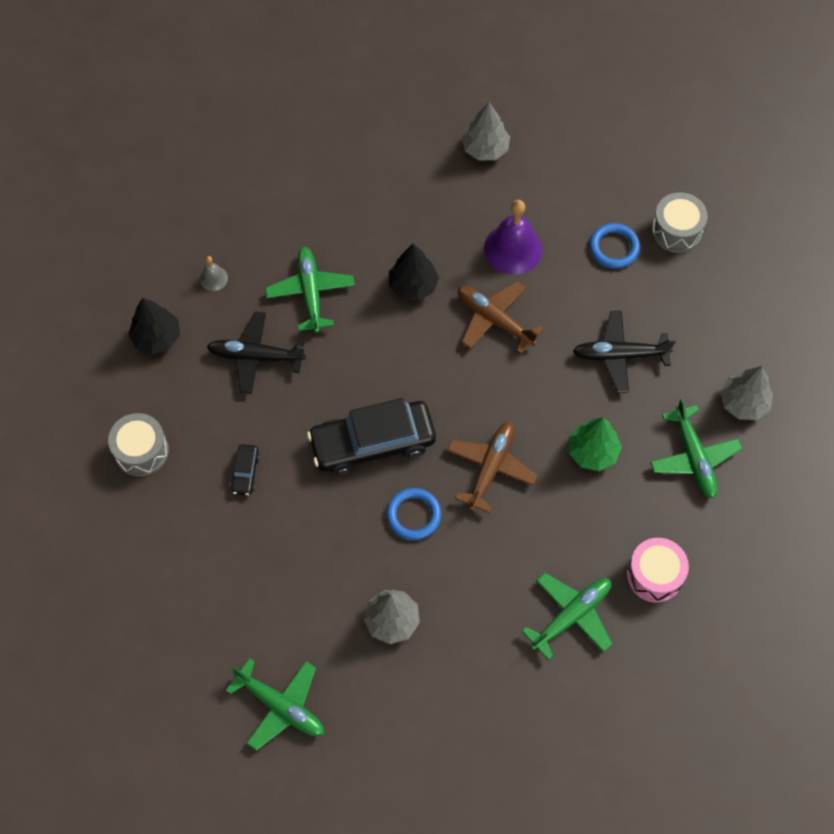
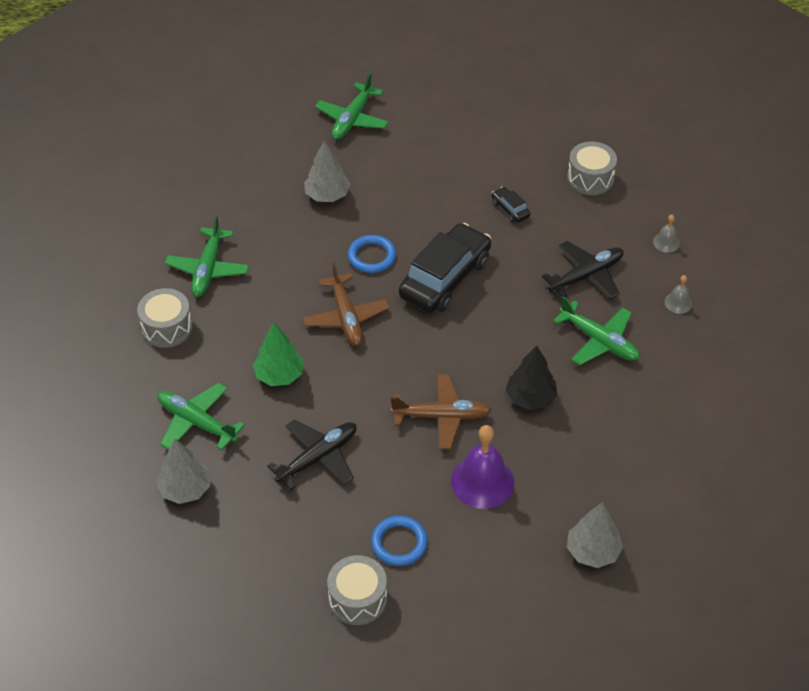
camera: 140 degrees right, 15 degrees down
black tree [128,298,180,354] -> grey bell [653,215,680,253]
green plane [226,658,324,751] -> green plane turned 60 degrees counterclockwise [315,72,389,140]
pink drum [627,538,689,603] -> grey drum [137,288,193,348]

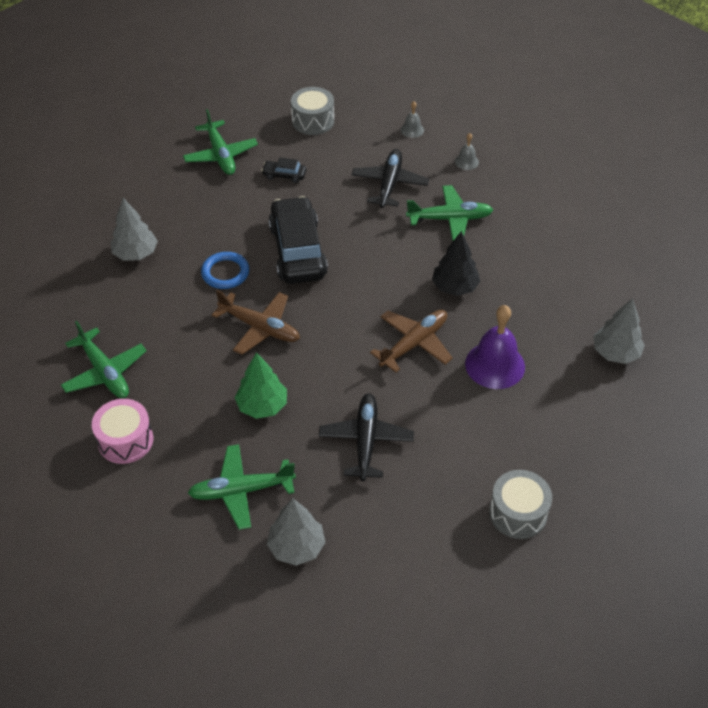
camera: 45 degrees left, 0 degrees up
grey drum [137,288,193,348] -> pink drum [92,399,153,464]
green plane [315,72,389,140] -> green plane moved to [183,109,258,175]
blue ring [371,516,428,566] -> none

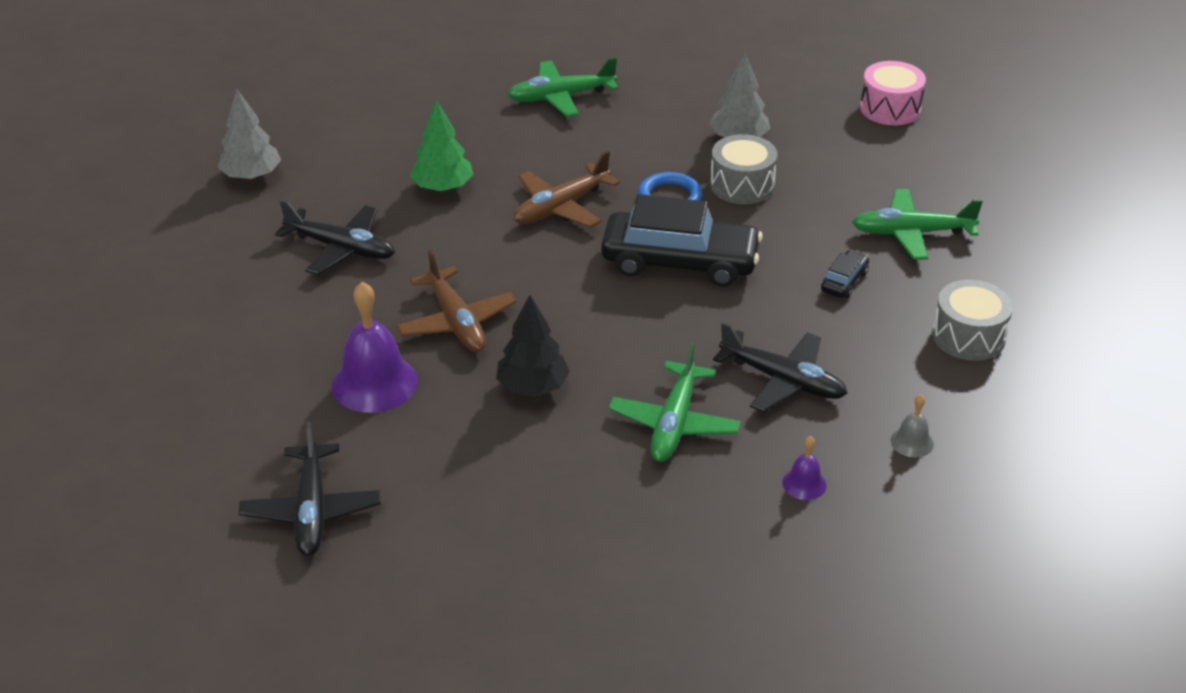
camera: 110 degrees right, 10 degrees down
pink drum [92,399,153,464] -> pink drum moved to [860,61,926,125]
green plane [188,444,296,530] -> none
grey bell [455,133,479,170] -> purple bell [782,436,827,500]
grey drum [489,470,552,539] -> grey drum moved to [710,134,777,204]
grey tree [594,298,645,364] -> black plane [239,422,381,556]

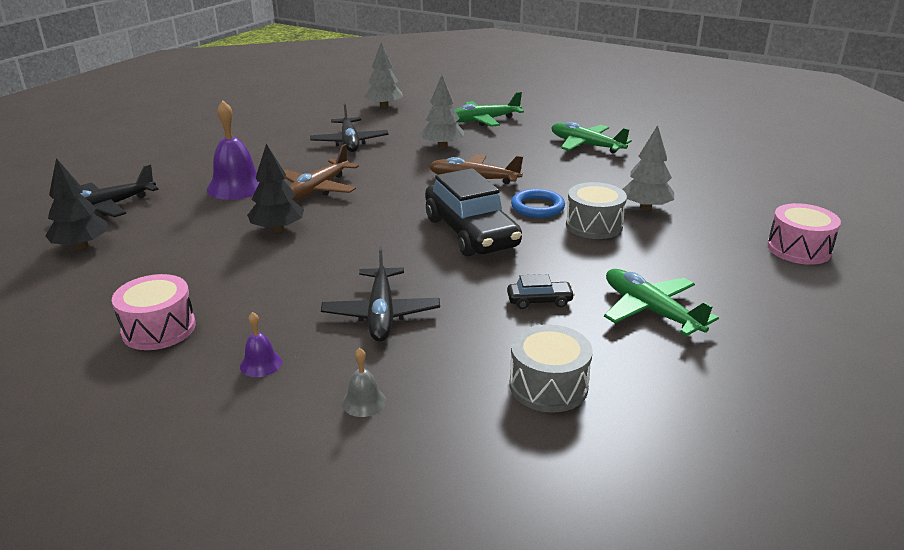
camera: 55 degrees right, 10 degrees down
green tree [410,100,473,192] -> grey tree [420,75,464,148]
green plane [609,342,741,462] -> green plane moved to [454,92,524,127]
none -> black tree [45,158,107,249]
none -> pink drum [112,274,196,350]

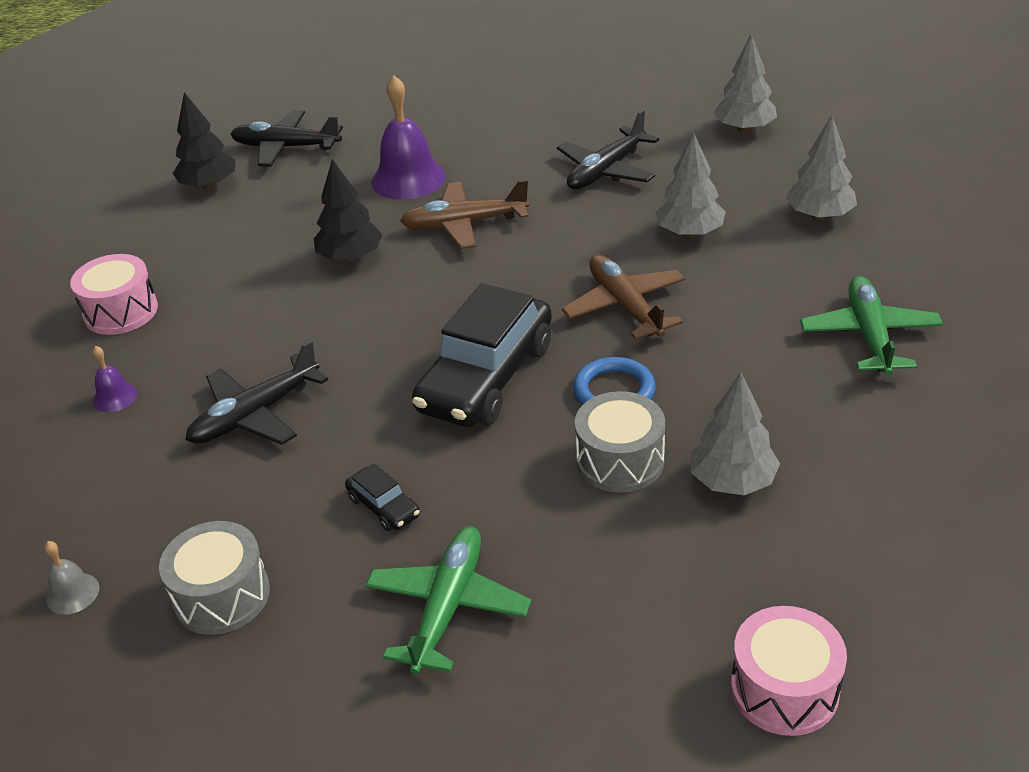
camera: 55 degrees right, 10 degrees up
grey bell [342,348,386,417] -> grey bell moved to [44,541,99,615]
green plane [454,92,524,127] -> grey tree [786,115,857,220]

